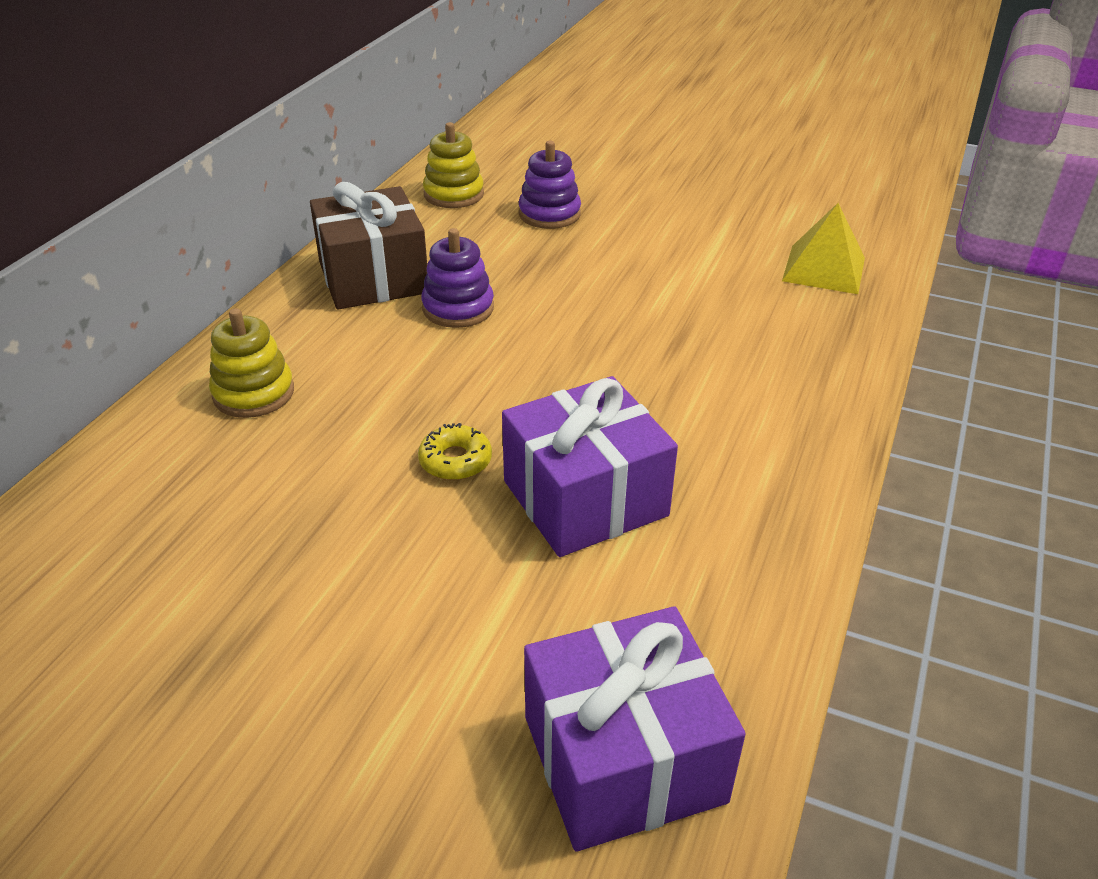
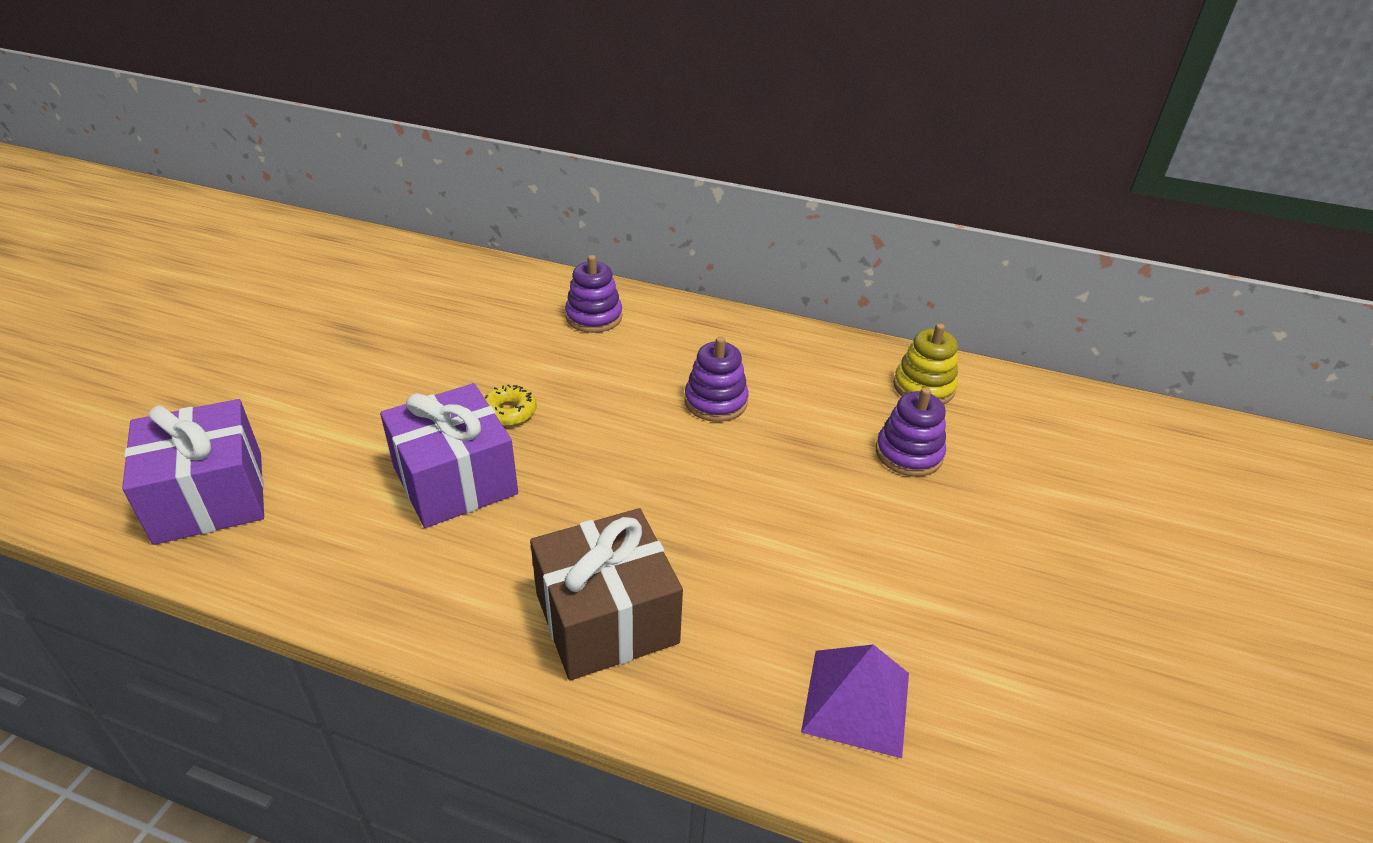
camera: 85 degrees right, 0 degrees up
yellow stacking toy [209,308,294,418] -> purple stacking toy [565,255,622,333]
brown gift [310,182,427,310] -> brown gift moved to [530,508,683,680]
yellow pyramid [782,203,865,294] -> purple pyramid [801,644,909,758]

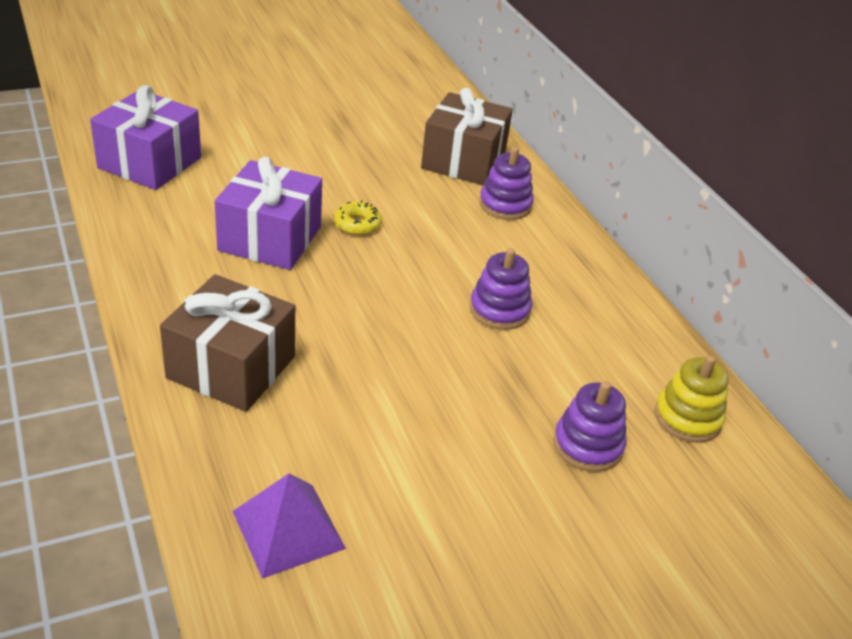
camera: 45 degrees right, 0 degrees up
none -> brown gift [421,88,513,186]

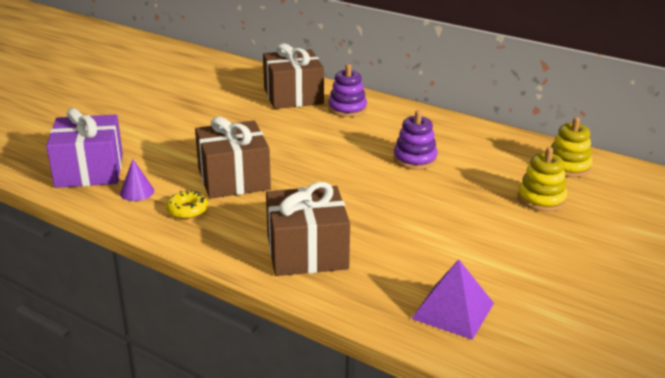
camera: 30 degrees left, 10 degrees down
purple gift [215,157,322,270] -> brown gift [195,117,271,199]
yellow donut [334,201,382,235] -> yellow donut moved to [166,190,208,219]
purple stacking toy [553,381,626,472] -> yellow stacking toy [518,147,567,212]
none -> purple cone [120,159,154,201]

